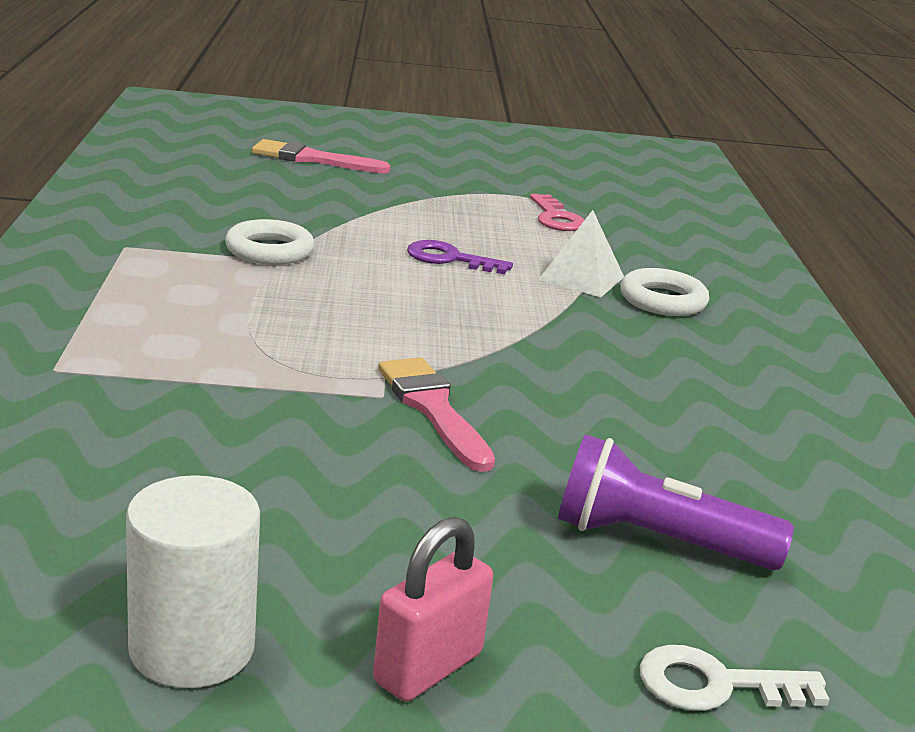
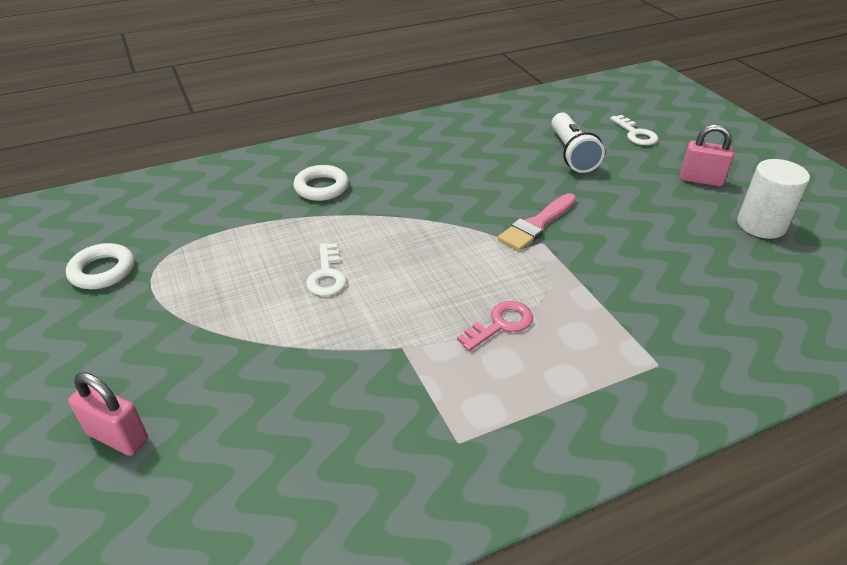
camera: 110 degrees left, 15 degrees up
white ring [225,219,315,265] -> white ring moved to [66,243,134,289]
pink brush [252,139,390,173] -> pink padlock [68,372,148,456]
purple key [407,240,513,274] -> white key [306,243,347,296]
pink key [530,194,584,231] -> pink key moved to [457,301,533,351]
white pyramid [538,210,624,298] -> none
purple flashlight [558,434,794,570] -> white flashlight [551,113,605,173]

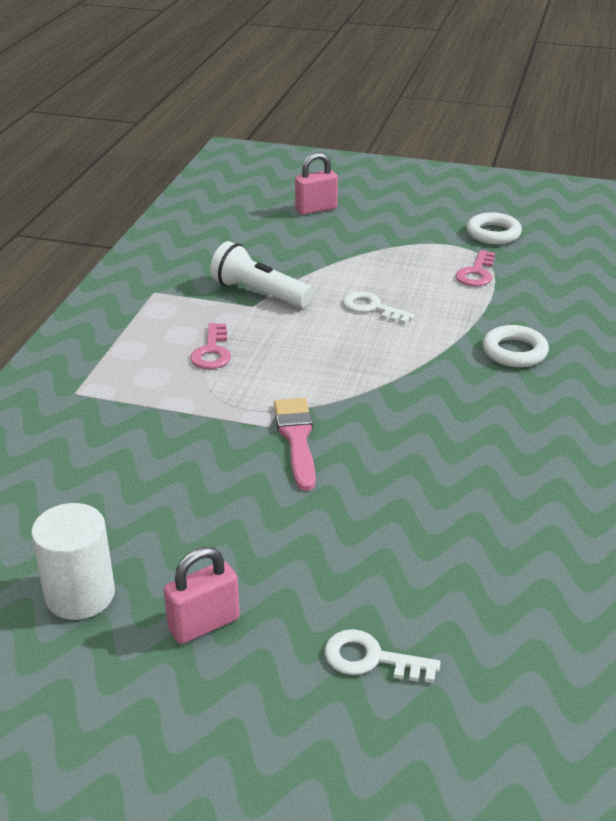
camera: 130 degrees right, 5 degrees down
white flashlight [551,113,605,173] -> white flashlight moved to [210,241,313,308]
none -> pink key [456,250,495,286]

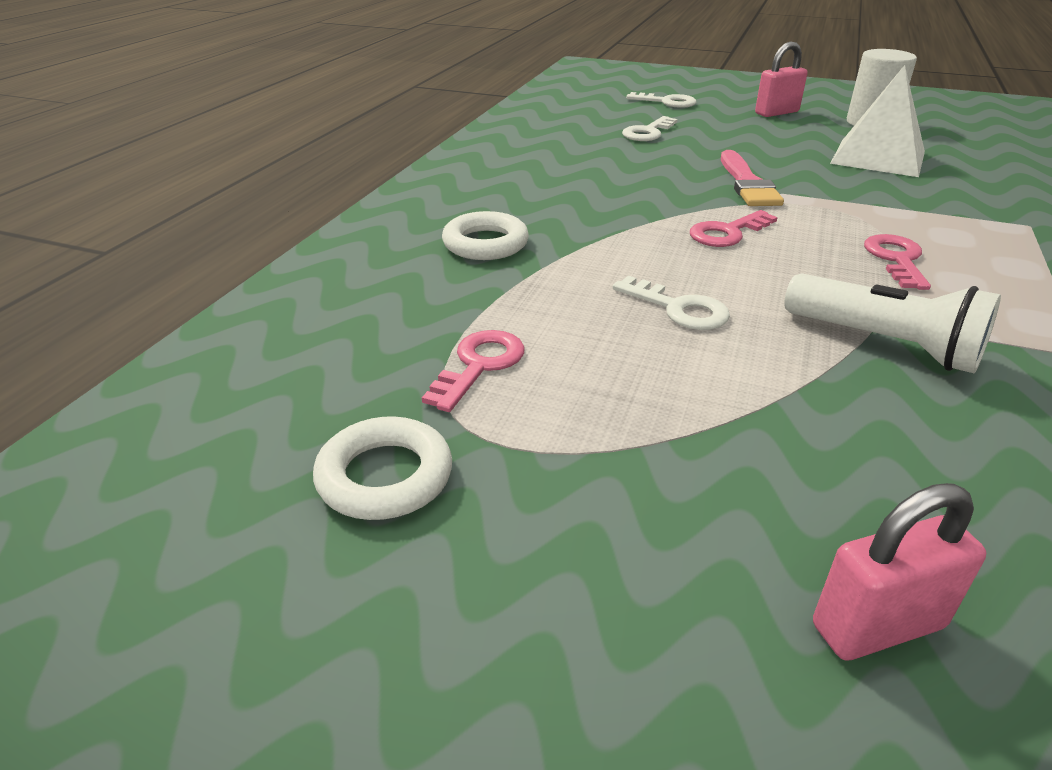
camera: 175 degrees left, 0 degrees up
none -> white key [622,116,677,141]
none -> pink key [690,210,778,247]
none -> white pyramid [830,65,925,177]

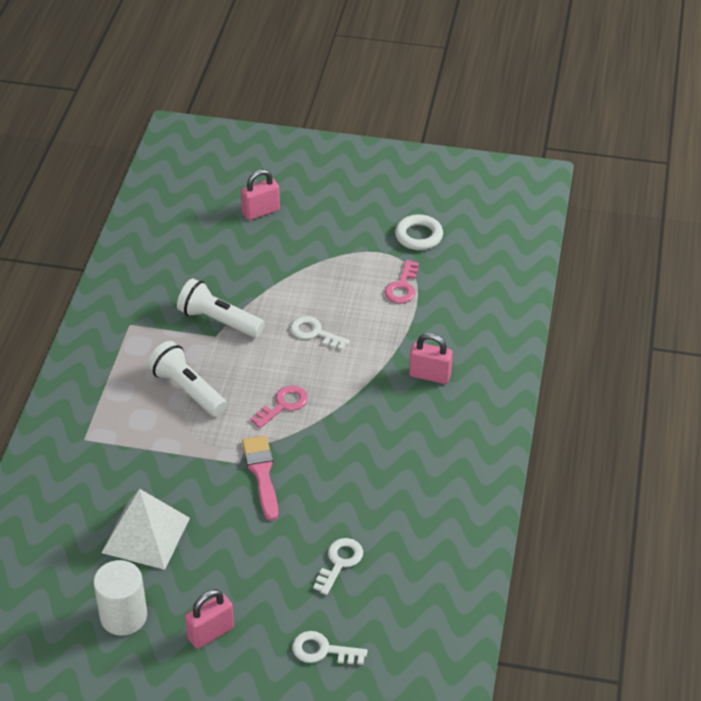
camera: 170 degrees right, 10 degrees up
white ring [442,211,529,260] -> pink padlock [409,333,453,384]
pink key [864,234,931,290] -> white flashlight [148,341,227,417]

